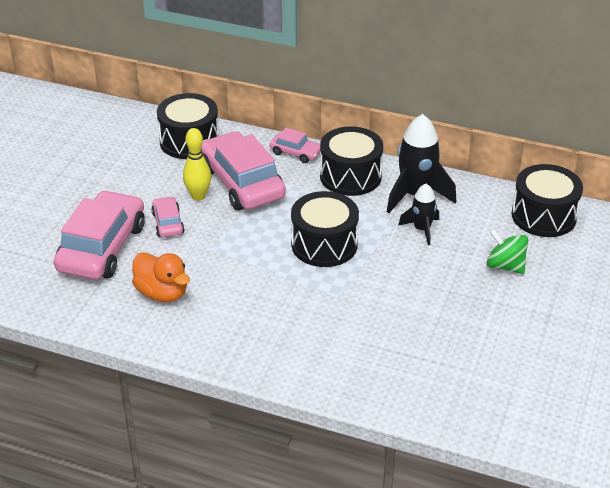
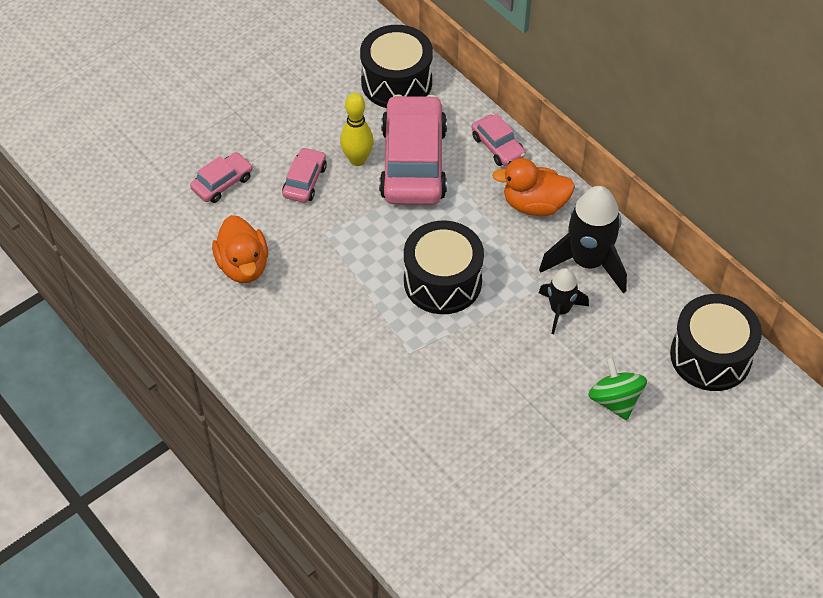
camera: 30 degrees right, 15 degrees up
pink car [54,190,145,280] -> pink car [190,152,253,203], size x0.48
black drum [320,126,383,196] -> orange duck [492,158,575,216]

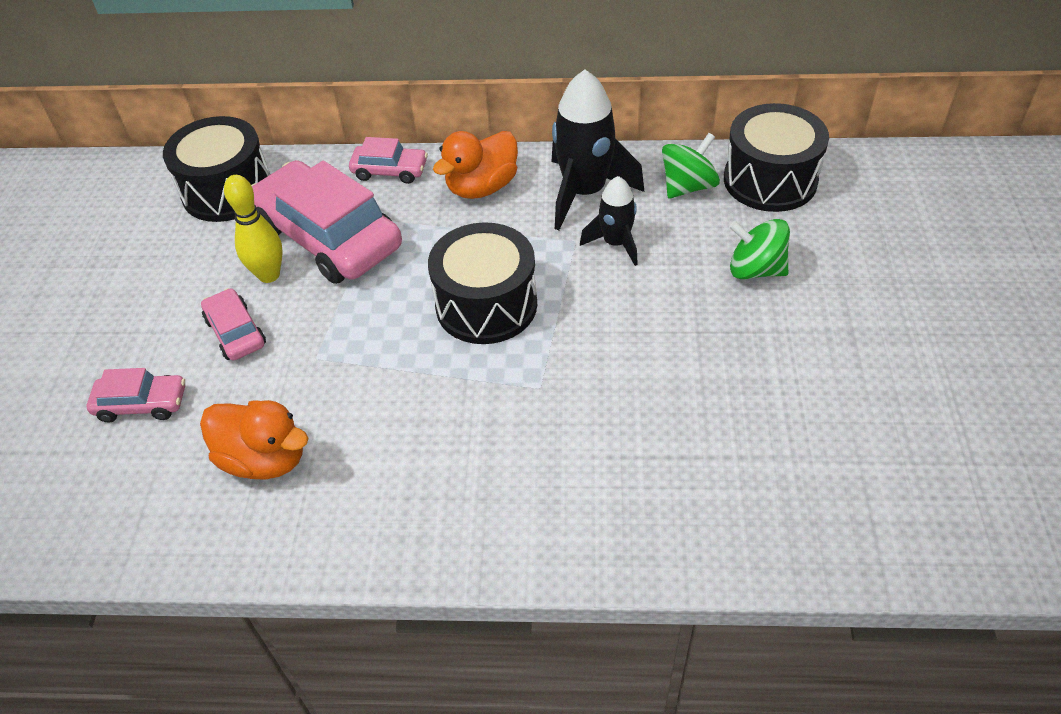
camera: 45 degrees left, 5 degrees down
pink car [190,152,253,203] -> pink car turned 90 degrees clockwise [87,368,185,423]
none -> green spinning top [662,133,720,198]

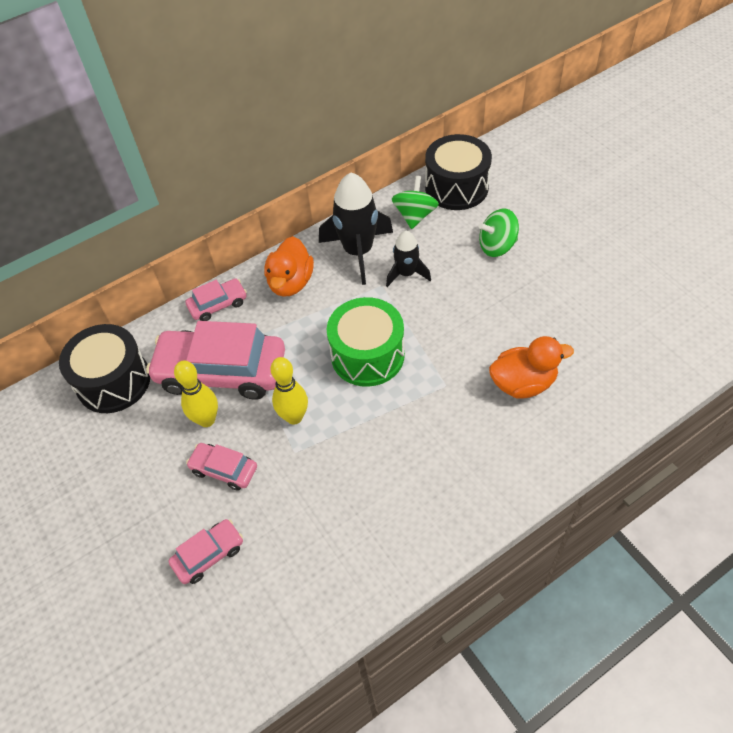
camera: 35 degrees left, 5 degrees up
orange duck [200,400,308,480] -> orange duck moved to [489,336,574,398]
black drum [428,222,537,344] -> green drum [327,297,405,387]
none -> yellow bowling pin [271,357,308,425]

